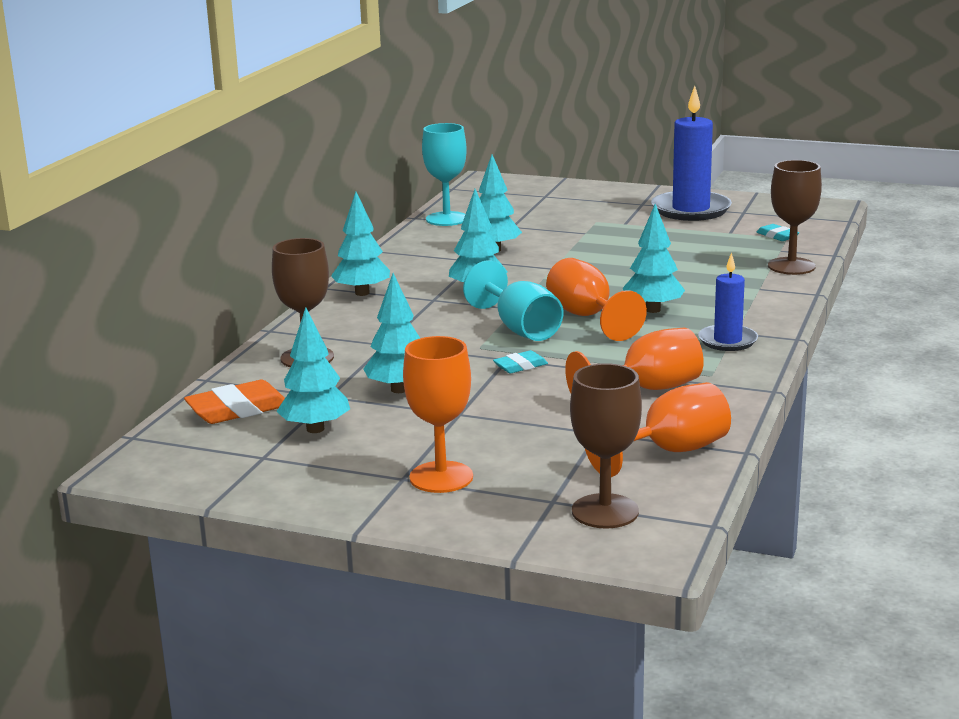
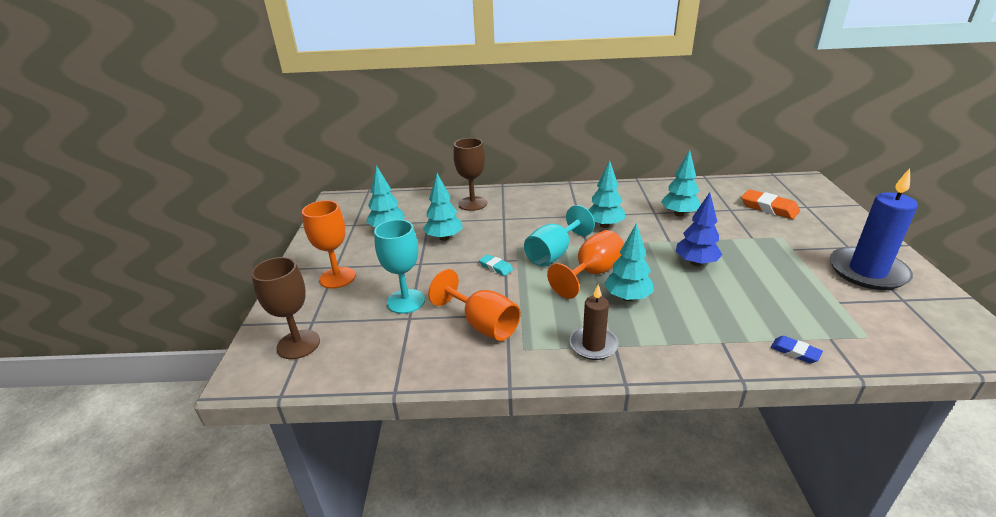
camera: 70 degrees right, 10 degrees up
orange eraser [184,380,285,424] -> orange eraser moved to [741,189,800,219]
turquoise tree [331,192,390,296] -> none
turquoise goblet [422,123,467,226] -> turquoise goblet moved to [374,219,425,314]
orange goblet [585,382,731,477] -> none
blue candle [698,252,758,351] -> brown candle [570,284,619,360]
turquoise eraser [757,224,799,241] -> none
brown goblet [768,160,822,275] -> blue eraser [771,336,823,363]
none -> blue tree [676,192,723,266]

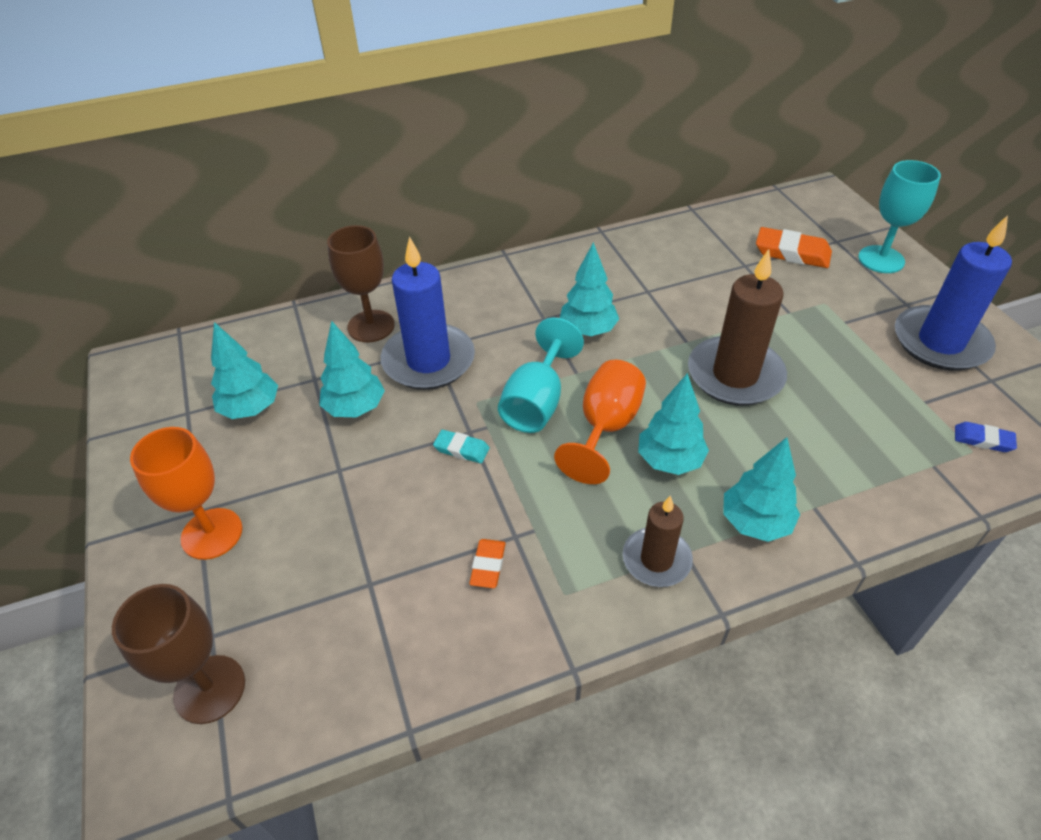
camera: 20 degrees left, 15 degrees up
turquoise goblet [374,219,425,314] -> turquoise goblet moved to [858,160,941,273]
orange goblet [428,269,521,341] -> orange eraser [469,539,506,588]
turquoise tree [661,150,701,217] -> turquoise tree moved to [723,437,800,542]
blue tree [676,192,723,266] -> brown candle [688,249,787,406]
blue eraser [771,336,823,363] -> blue eraser moved to [955,422,1017,452]
none -> blue candle [381,236,475,390]

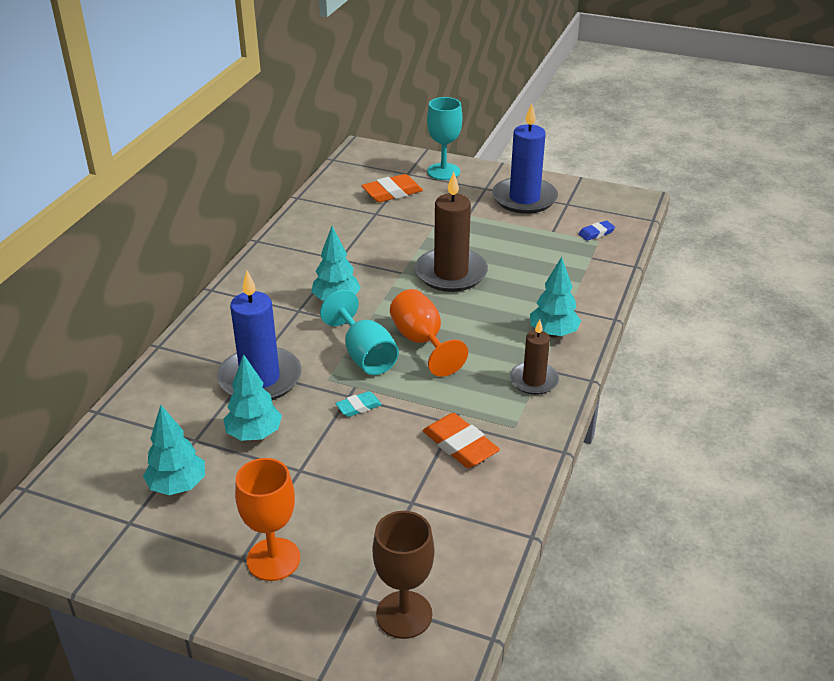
camera: 50 degrees left, 10 degrees down
brown goblet [327,225,395,342] -> none
orange eraser [469,539,506,588] -> orange eraser [423,413,500,468], size x1.77
turquoise tree [638,373,709,475] -> none

